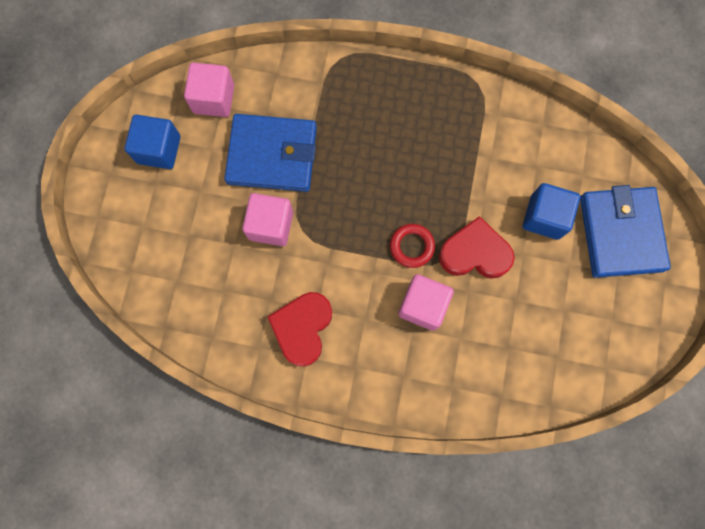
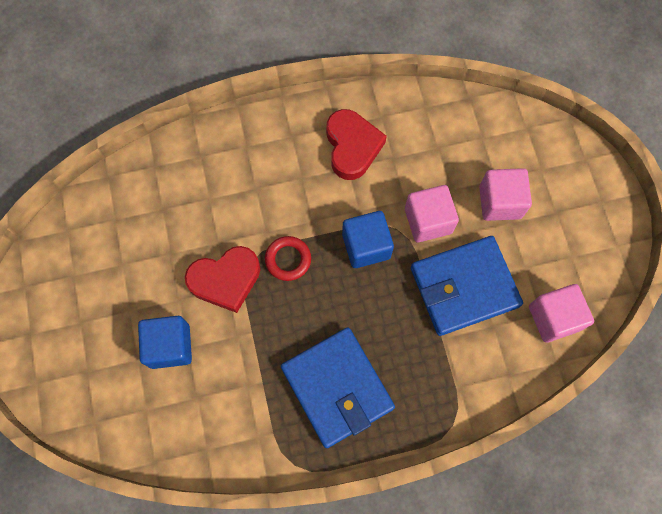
camera: 155 degrees right, 5 degrees down
blue cube [125,115,180,169] -> blue cube moved to [342,211,394,268]
pink cube [398,274,454,331] -> pink cube moved to [479,168,532,221]
blue wallet [580,185,671,278] -> blue wallet moved to [281,327,395,448]

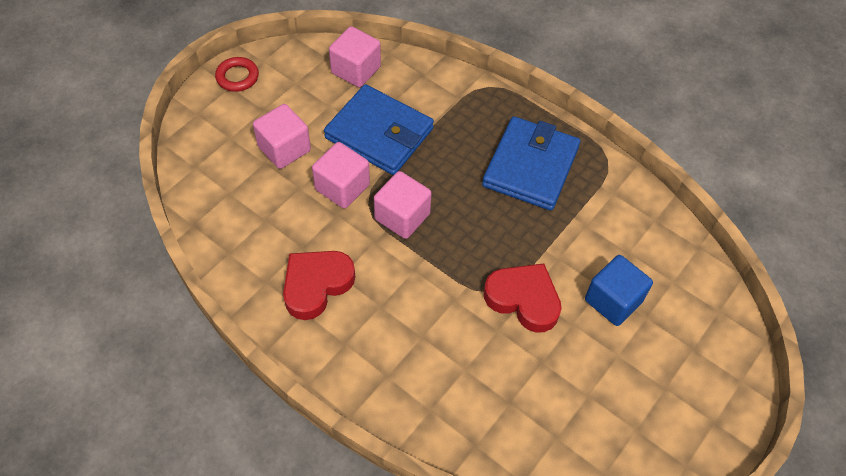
camera: 130 degrees left, 15 degrees down
red ring [265,236,311,281] -> red ring moved to [215,57,259,92]
blue cube [342,211,394,268] -> pink cube [374,171,432,239]

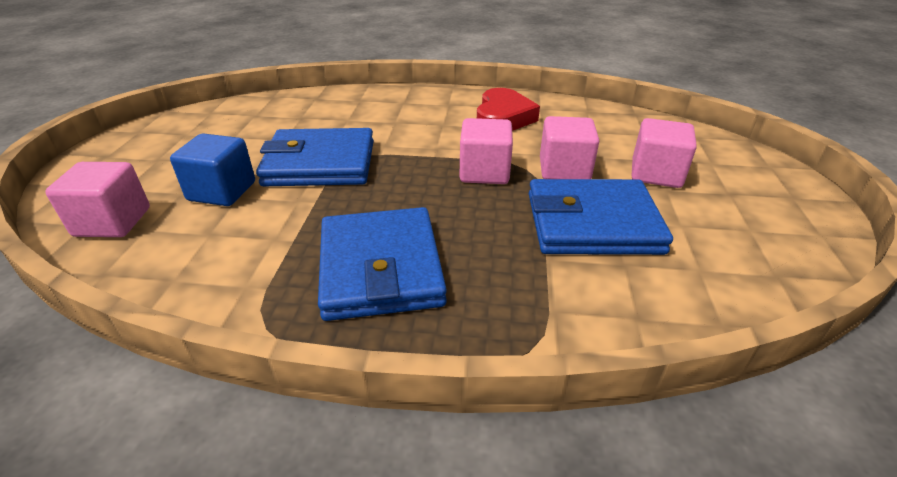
camera: 150 degrees right, 20 degrees down
red ring [215,57,259,92] -> none
pink cube [329,26,381,87] -> pink cube moved to [45,162,150,237]
red heart [484,263,562,333] -> blue wallet [256,128,374,186]

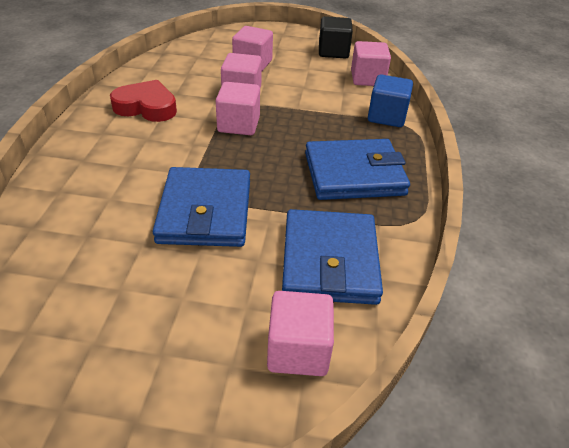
camera: 90 degrees left, 5 degrees up
blue cube [170,133,255,206] -> blue cube moved to [368,75,413,127]
blue wallet [529,179,673,255] -> blue wallet moved to [282,209,383,305]
none -> black cube [319,16,353,59]
none -> pink cube [351,41,391,86]

